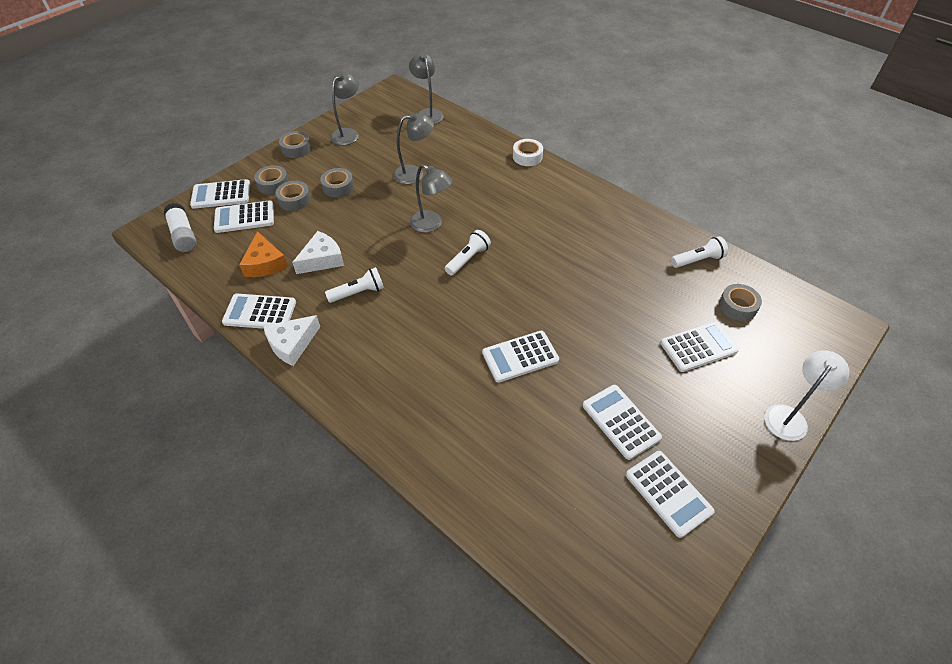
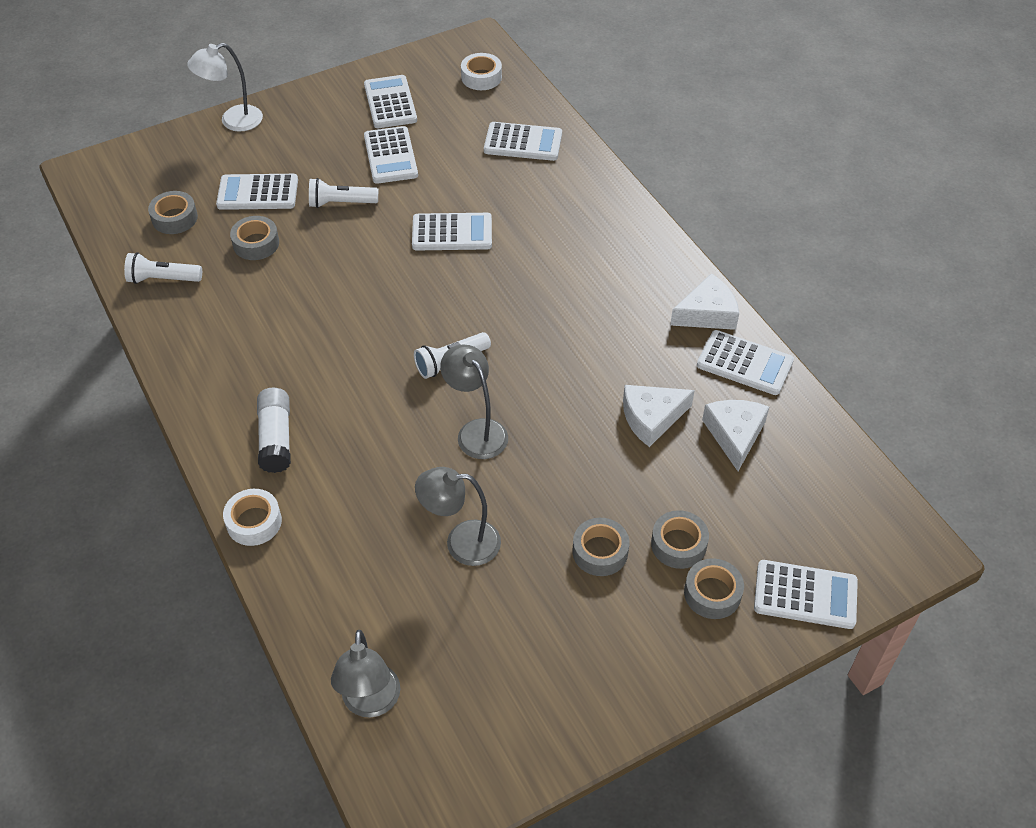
camera: 160 degrees left, 0 degrees up
white glue stick [164,203,197,252] -> white glue stick moved to [257,388,291,473]
white calculator [214,200,274,233] -> white calculator moved to [484,122,562,161]
orange cheese [239,231,288,277] -> white cheese [702,400,769,471]
grey tape [279,131,311,158] -> grey tape moved to [230,216,279,260]
white flashlight [325,267,384,303] -> white flashlight moved to [309,178,378,208]
grey lamp [330,72,359,145] -> none
none -> white tape [461,53,502,90]

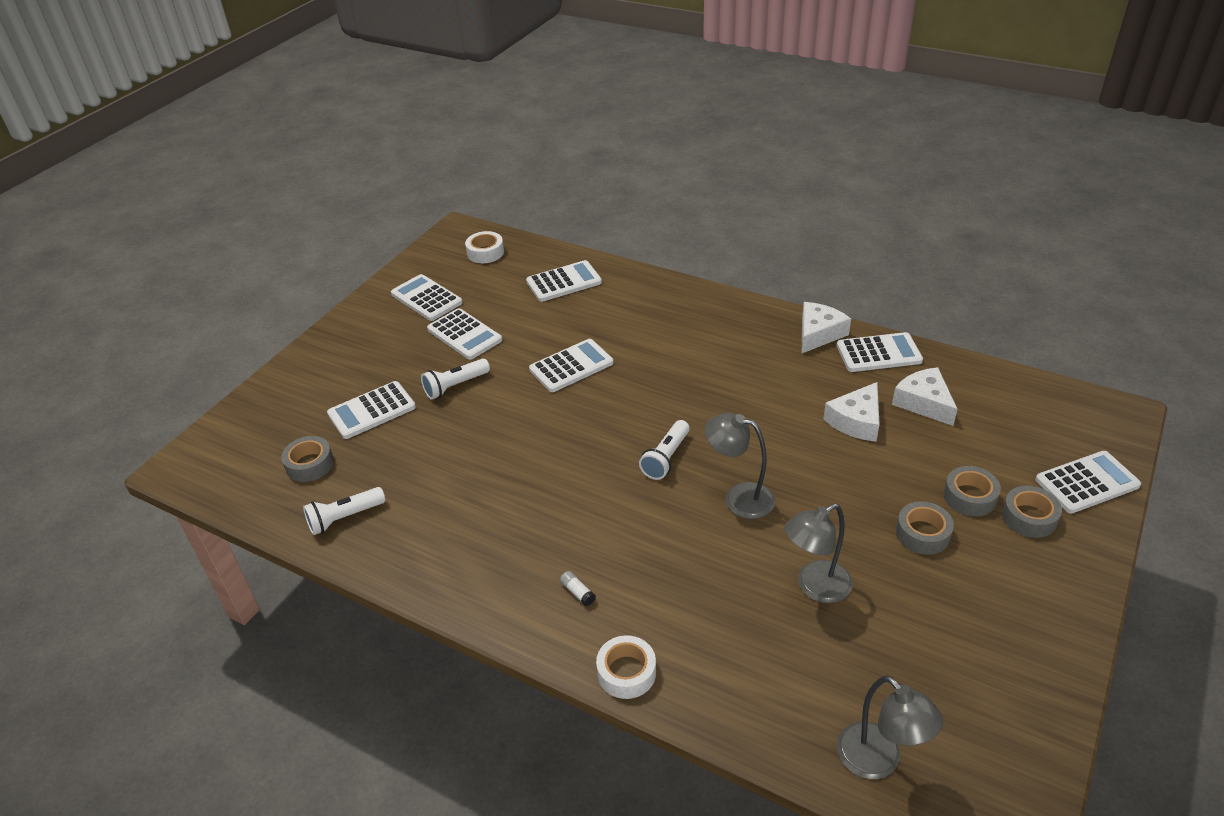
camera: 30 degrees left, 10 degrees down
white lamp [187,43,263,132] -> none
grey tape [230,216,279,260] -> none
white glue stick [257,388,291,473] -> white glue stick [560,571,596,606], size x0.45

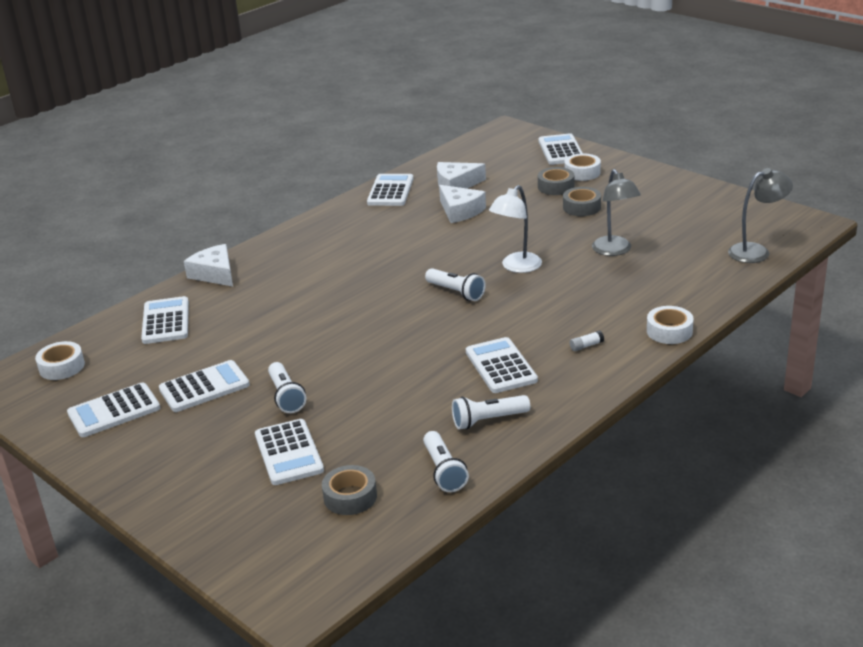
camera: 75 degrees left, 10 degrees down
white calculator [529,339,614,392] -> white calculator moved to [466,337,538,393]
grey lamp [705,413,775,519] -> white lamp [489,185,542,273]
white cheese [802,302,851,353] -> white cheese moved to [184,244,233,287]
grey tape [1002,486,1062,538] -> white tape [564,153,601,181]
none -> white flashlight [452,395,530,429]

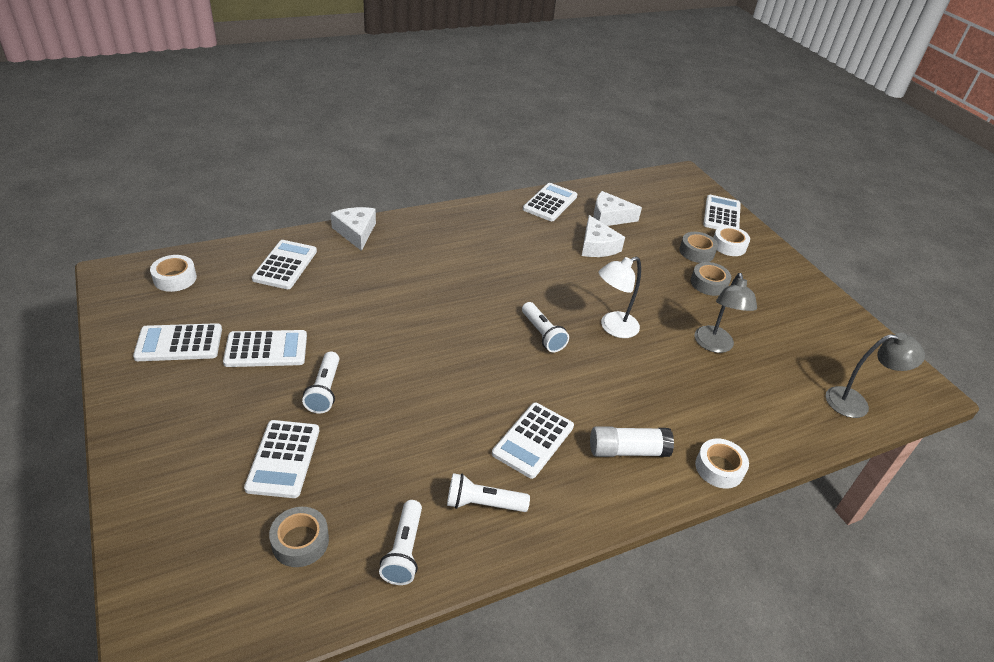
camera: 15 degrees right, 10 degrees up
white calculator [466,337,538,393] -> white calculator turned 150 degrees counterclockwise [492,403,574,479]
white glue stick [570,330,604,351] -> white glue stick [590,426,674,457], size x2.23

